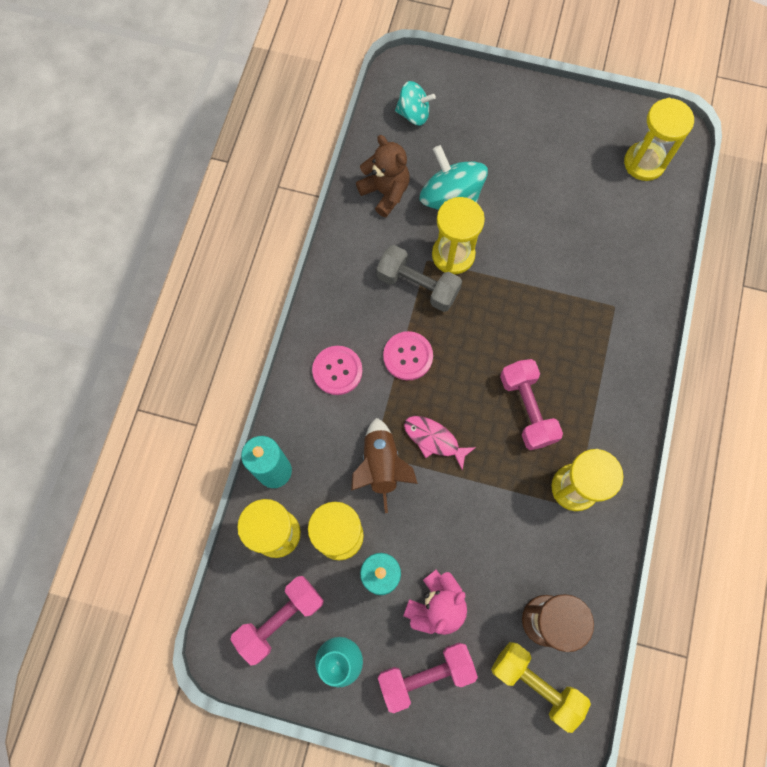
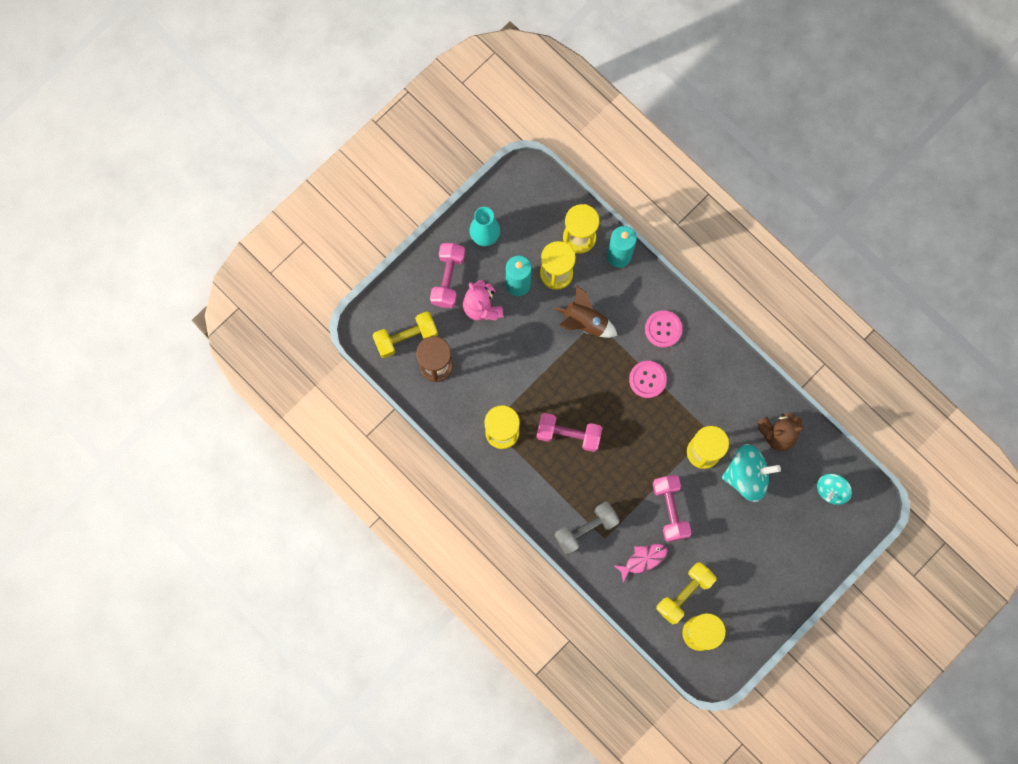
camera: 120 degrees right, 5 degrees up
pink dumbbell [230,576,324,665] -> pink dumbbell moved to [653,475,691,542]
grey dumbbell [377,245,462,312] -> grey dumbbell moved to [554,502,620,555]
pink fish [404,416,476,470] -> pink fish moved to [613,544,667,583]
none -> yellow dumbbell [656,562,717,625]

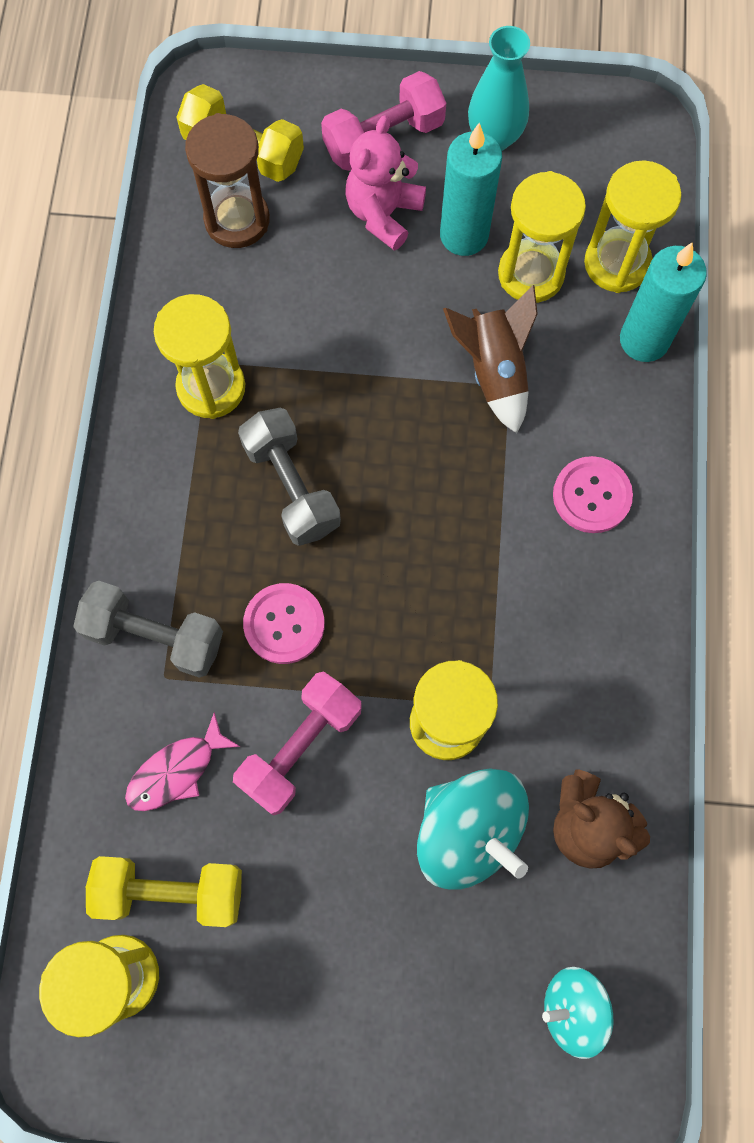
camera: 50 degrees right, 5 degrees down
pink dumbbell [537,413,602,452] -> grey dumbbell [238,408,341,546]
pink fish [613,544,667,583] -> pink fish turned 120 degrees clockwise [125,712,240,811]
pink button [629,361,667,398] -> pink button moved to [243,583,325,664]

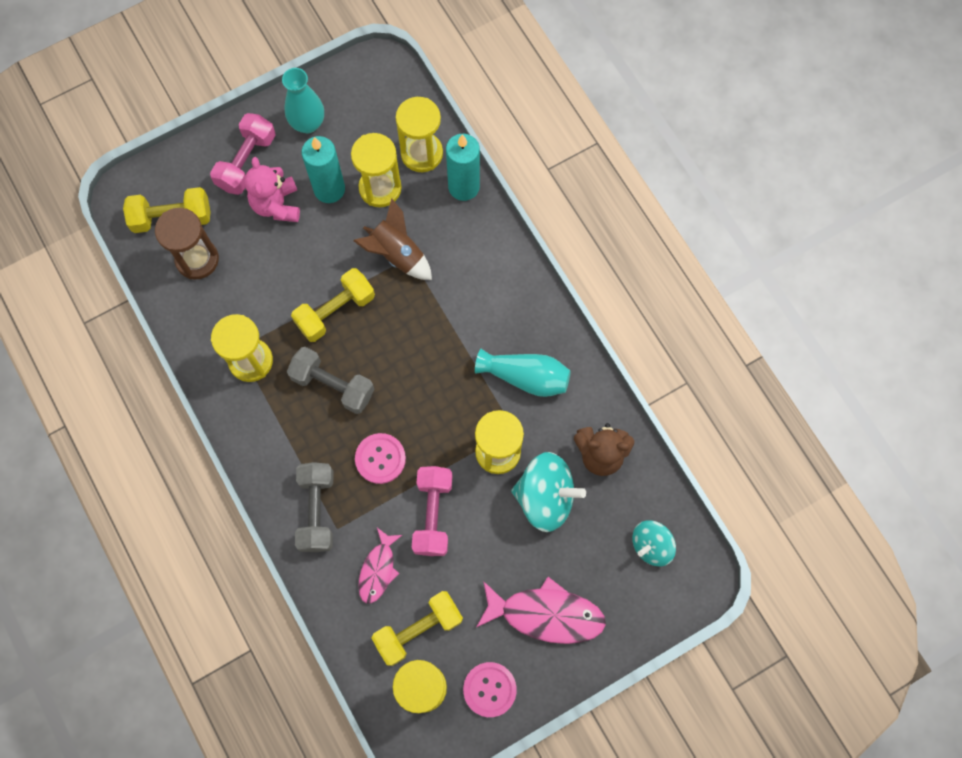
camera: 35 degrees left, 0 degrees up
grey dumbbell [73,581,223,678] -> grey dumbbell turned 75 degrees counterclockwise [295,462,333,552]
pink button [553,456,633,533] -> pink button moved to [463,662,517,717]
none -> yellow dumbbell [291,268,375,342]
none -> turquoise vase [475,349,571,397]
none -> pink fish [477,577,606,644]

